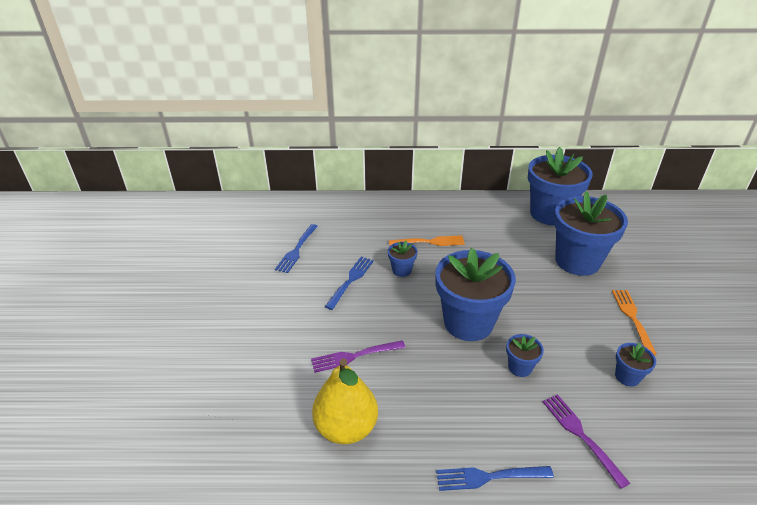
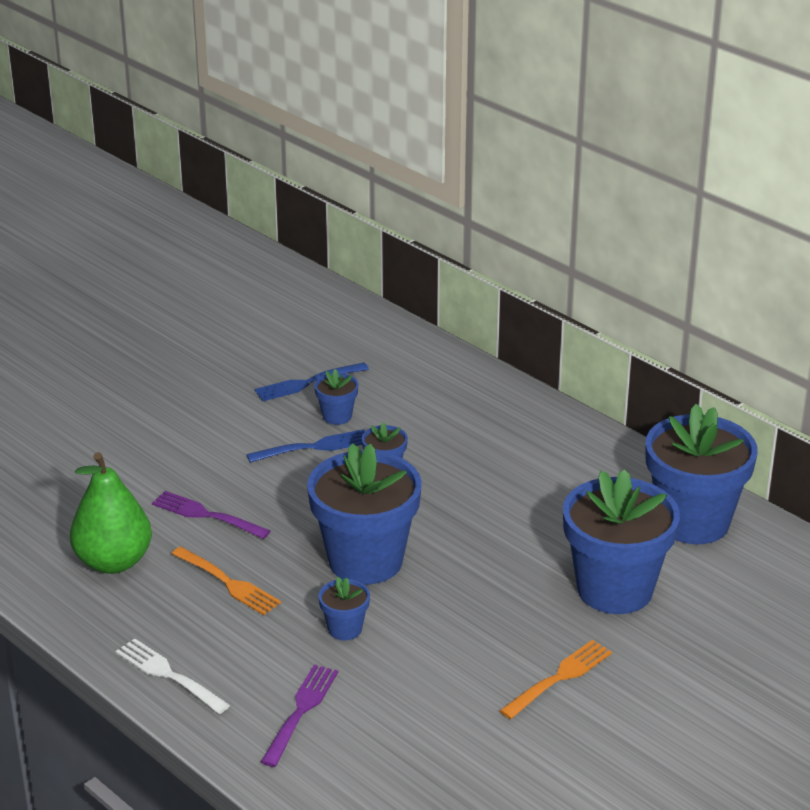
camera: 45 degrees right, 5 degrees down
yellow pear [312,358,378,444] -> green pear [70,452,152,574]
orange fork [389,235,465,246] -> orange fork moved to [171,547,281,615]
blue fork [436,466,554,491] -> white fork [116,639,230,714]
blue flower pot [615,343,656,387] -> blue flower pot moved to [314,369,359,425]

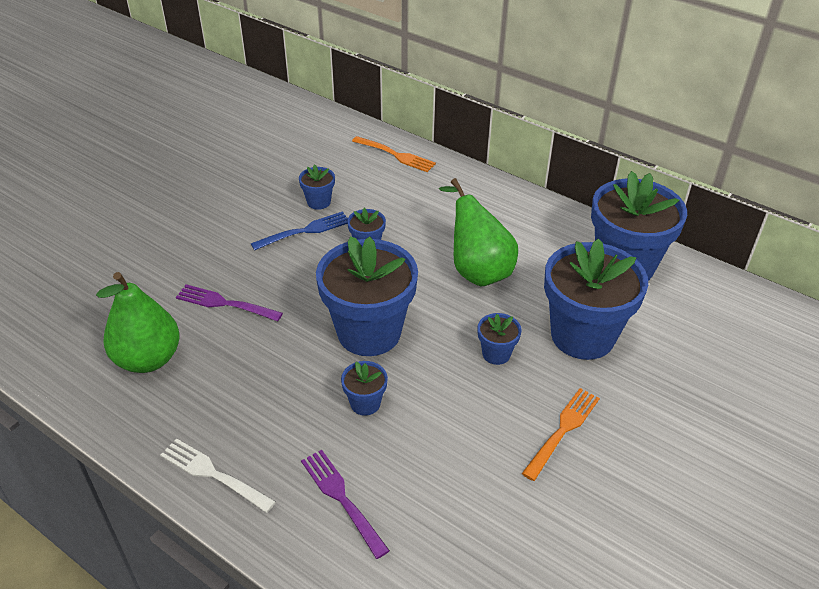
camera: 10 degrees left, 10 degrees up
orange fork [171,547,281,615] -> orange fork moved to [352,136,436,172]
blue fork [254,363,369,401] -> none
purple fork [261,665,338,767] -> purple fork turned 45 degrees counterclockwise [301,450,390,559]
none -> green pear [439,178,518,286]
none -> blue flower pot [477,313,522,365]

